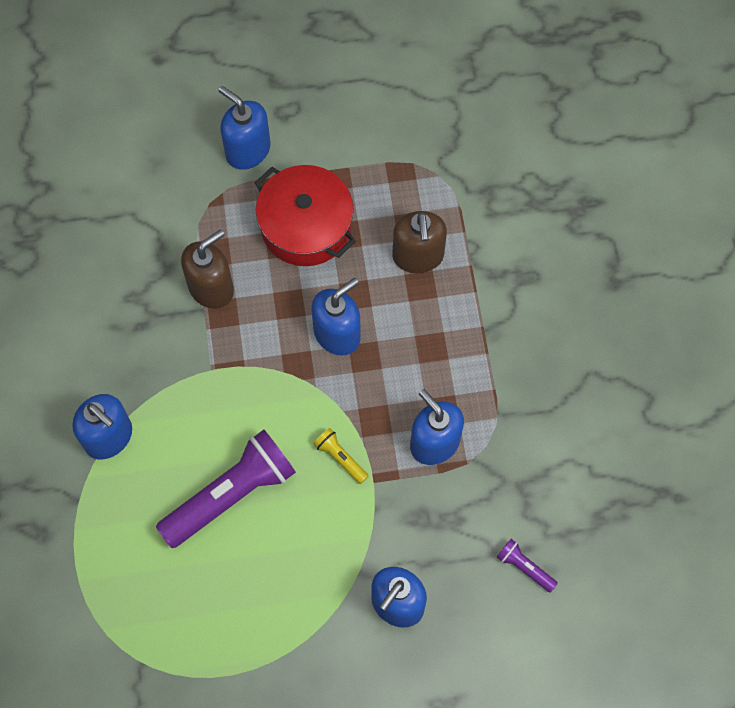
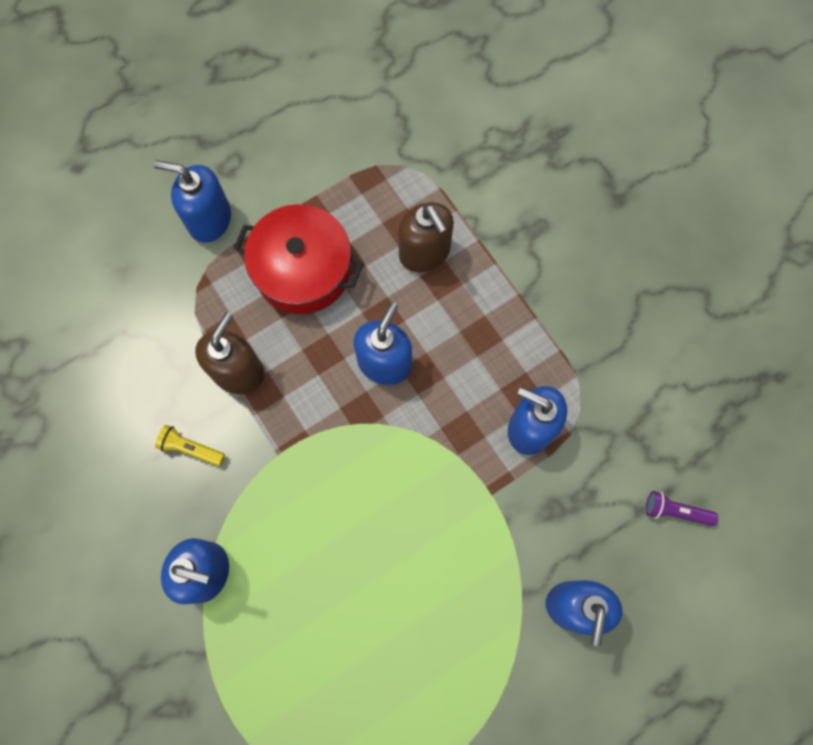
camera: 25 degrees left, 5 degrees up
purple flashlight [156,430,296,548] -> none
yellow flashlight [314,428,368,484] -> yellow flashlight moved to [155,425,225,466]

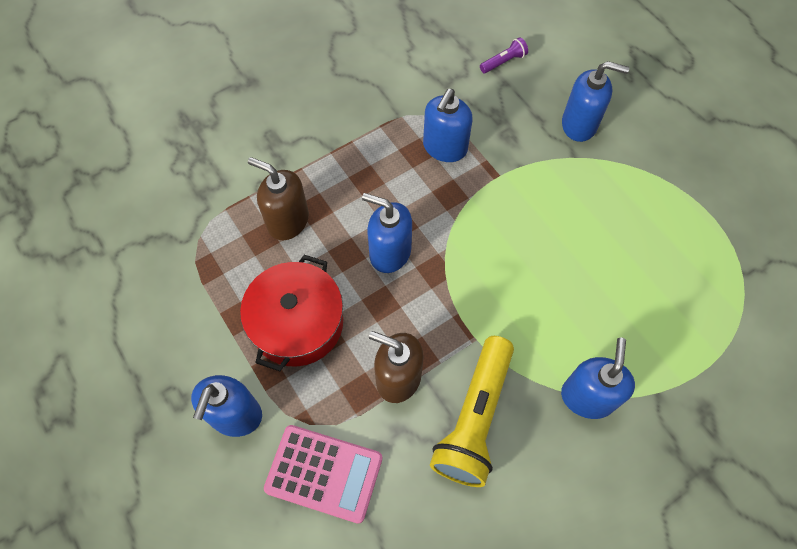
camera: 90 degrees left, 10 degrees down
yellow flashlight [155,425,225,466] -> yellow flashlight [430,336,514,487], size x2.28
brown soap dispenser [398,202,454,272] -> brown soap dispenser turned 120 degrees counterclockwise [248,157,309,240]
purple flashlight [646,491,718,526] -> purple flashlight turned 135 degrees counterclockwise [480,37,528,73]
none -> pink calculator [264,425,382,524]

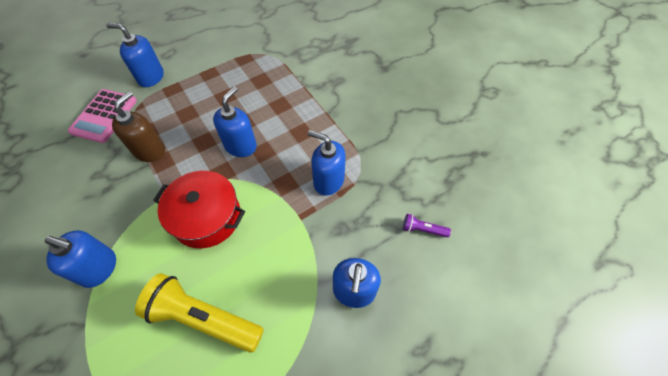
camera: 90 degrees right, 5 degrees down
red pot [240,255,343,371] -> red pot moved to [153,171,245,248]
brown soap dispenser [248,157,309,240] -> none
yellow flashlight [430,336,514,487] -> yellow flashlight moved to [135,273,264,353]
purple flashlight [480,37,528,73] -> purple flashlight turned 135 degrees clockwise [403,214,451,237]

